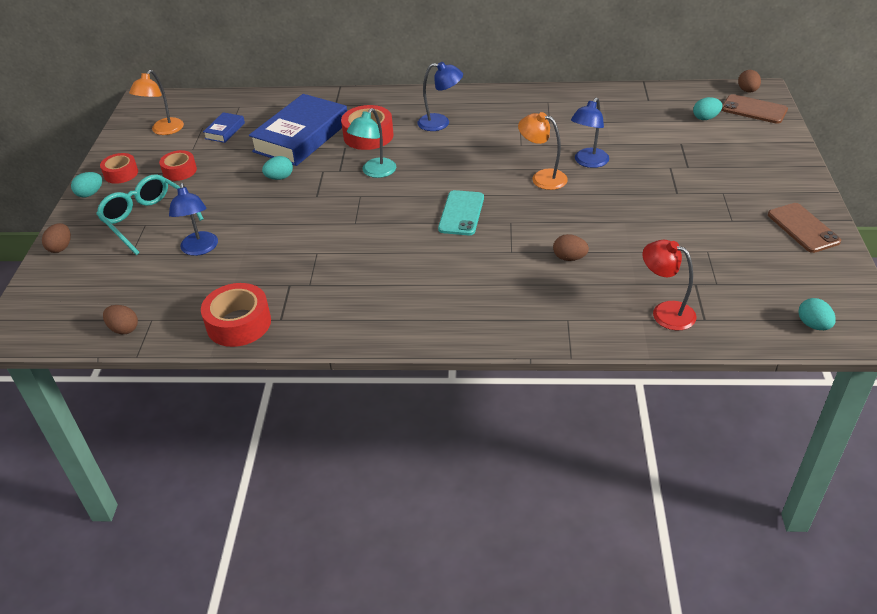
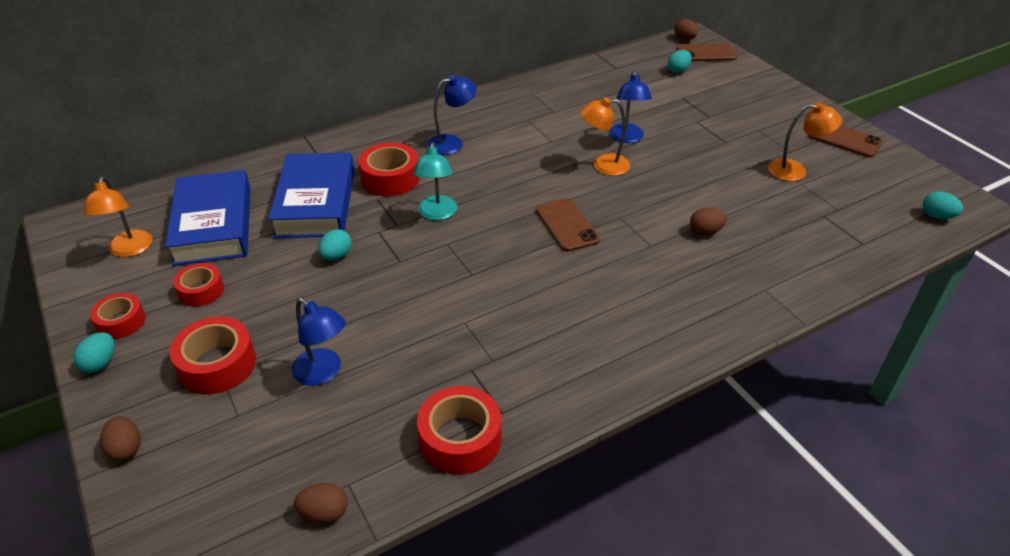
camera: 35 degrees left, 0 degrees up
turquoise glasses [96,174,203,255] -> red tape [170,316,256,394]
blue book [203,112,245,143] -> blue book [165,170,251,266], size x2.27
turquoise phone [438,190,484,235] -> brown phone [536,198,600,252]
red lamp [643,240,697,331] -> none
none -> orange lamp [768,102,842,181]

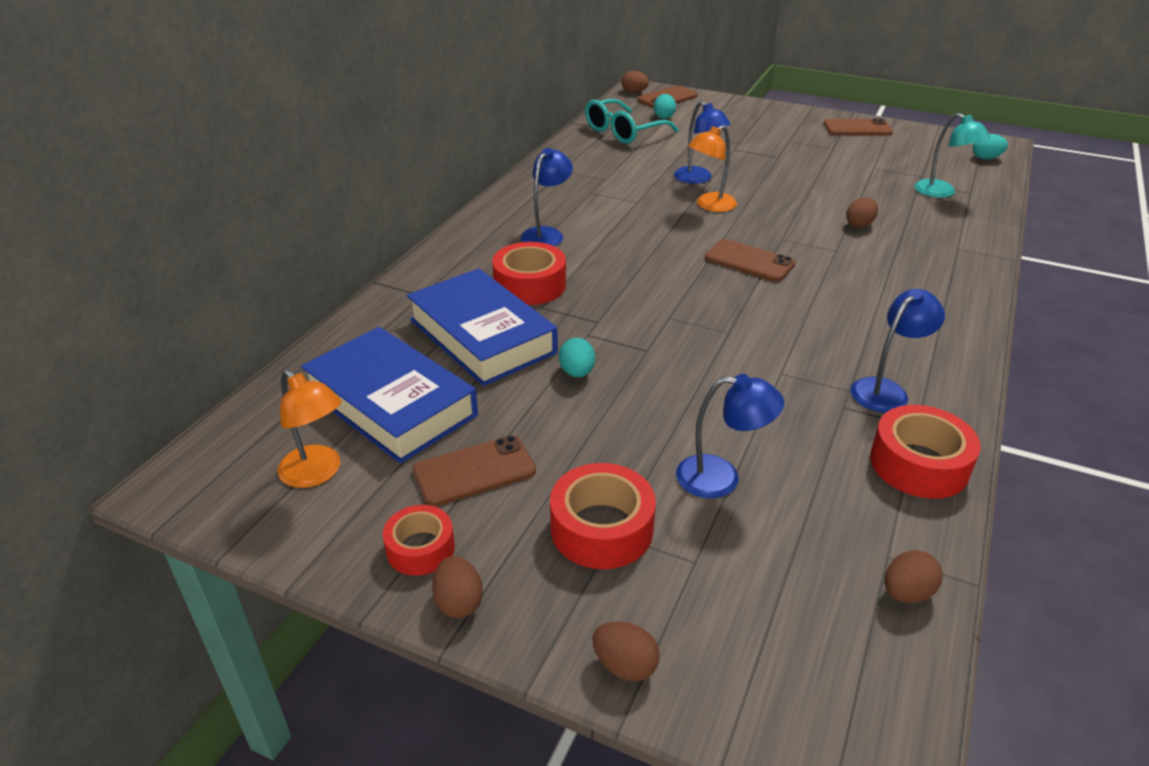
camera: 35 degrees left, 5 degrees down
turquoise egg [73,332,115,373] -> brown egg [432,556,483,618]
red tape [173,263,224,307] -> brown phone [413,435,536,507]
turquoise lamp [413,142,457,220] -> turquoise lamp moved to [915,113,991,198]
orange lamp [768,102,842,181] -> none
none -> turquoise glasses [585,99,679,144]
none -> blue lamp [851,289,945,413]

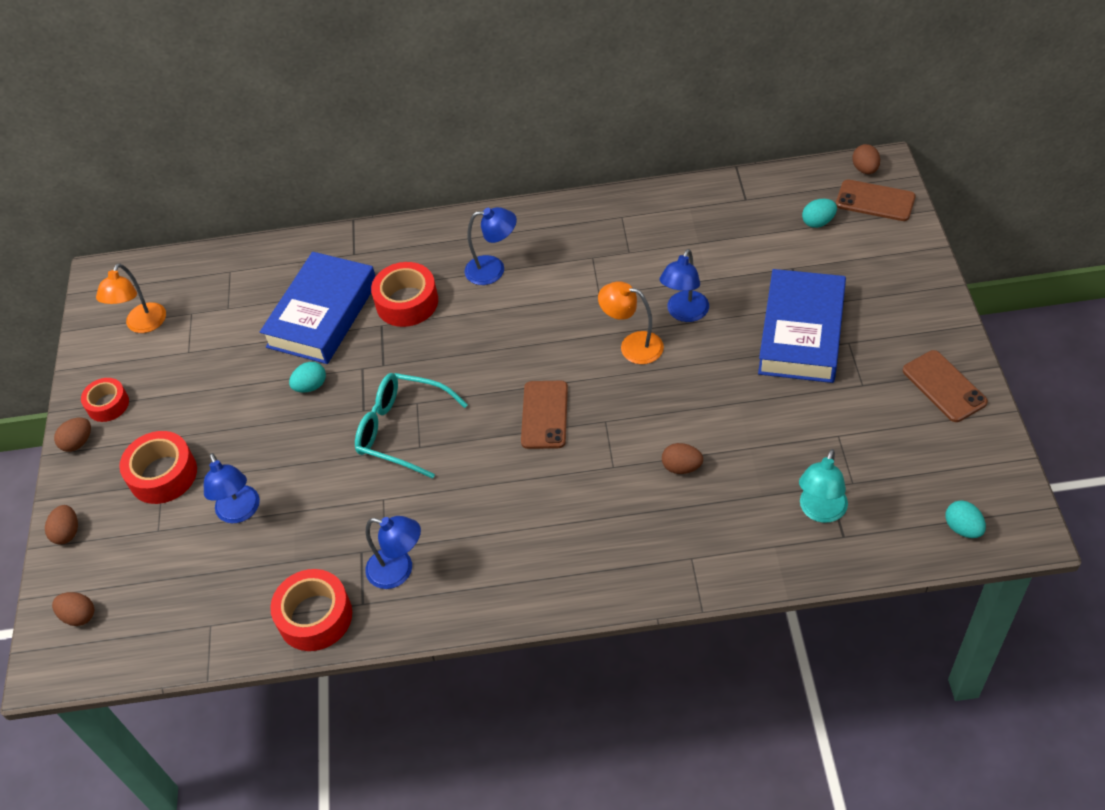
camera: 65 degrees right, 15 degrees up
blue book [301,327,478,464] -> blue book moved to [758,269,846,383]
brown phone [413,435,536,507] -> none
turquoise glasses [585,99,679,144] -> turquoise glasses moved to [355,373,468,479]
brown egg [884,550,943,603] -> brown egg moved to [52,592,94,626]

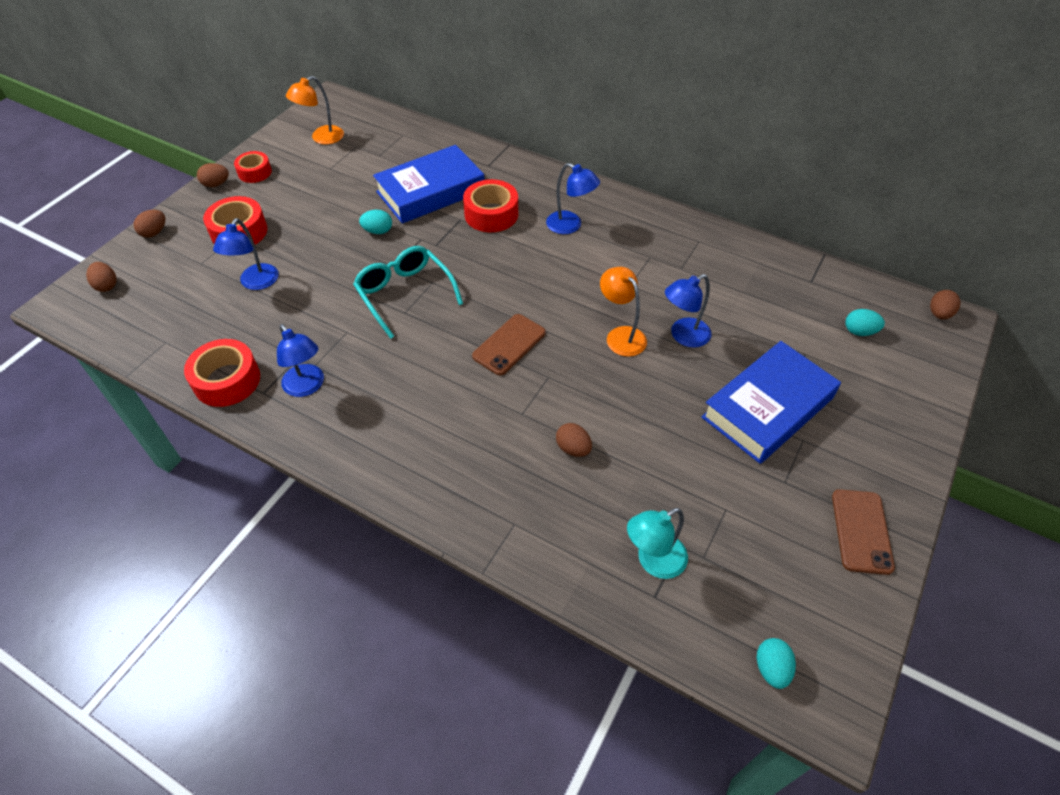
camera: 30 degrees right, 0 degrees up
brown phone [836,180,916,221] -> none

